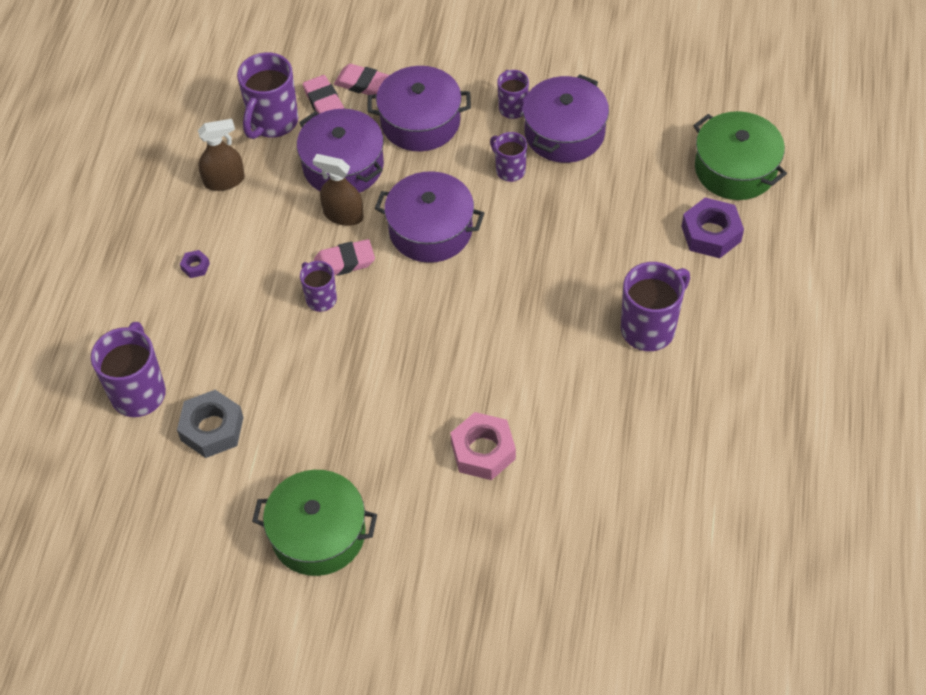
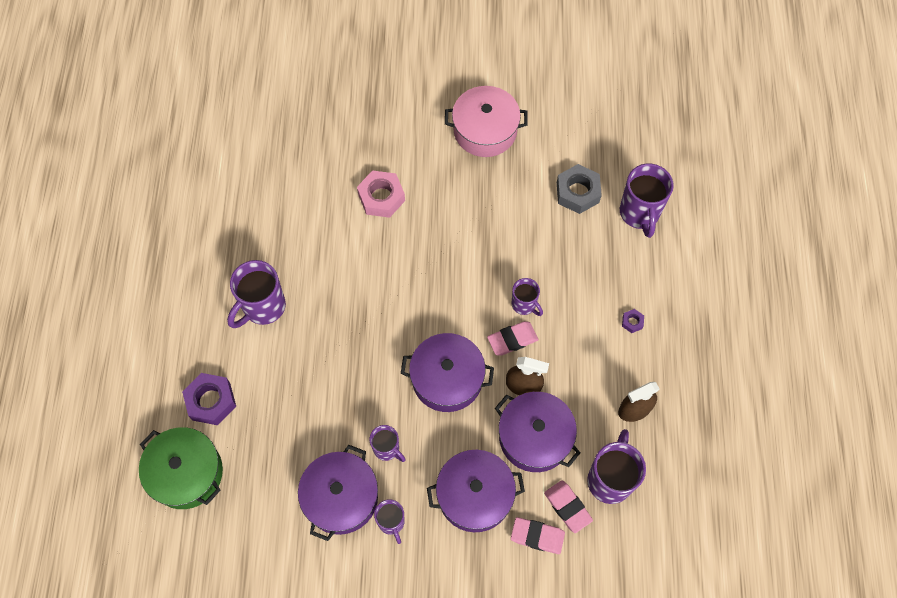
camera: 170 degrees right, 10 degrees up
green pot [252,470,377,576] -> pink pot [445,86,528,157]

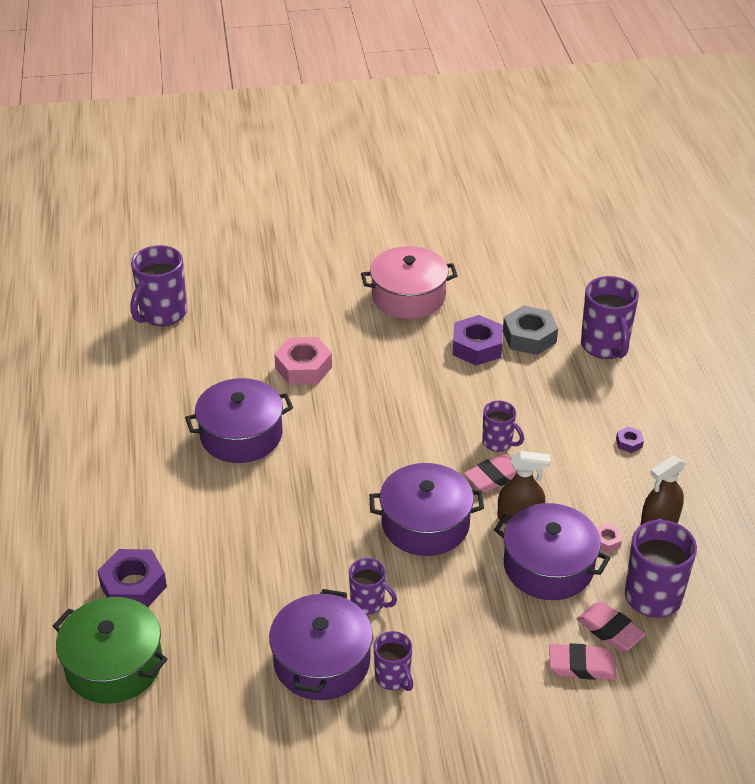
camera: 10 degrees left, 25 degrees down
purple mug [227,260,286,328] -> purple mug moved to [130,245,187,326]
purple pot [427,450,525,532] -> purple pot moved to [185,378,293,463]
none -> purple nut [453,315,503,366]
none -> pink nut [596,523,622,553]

